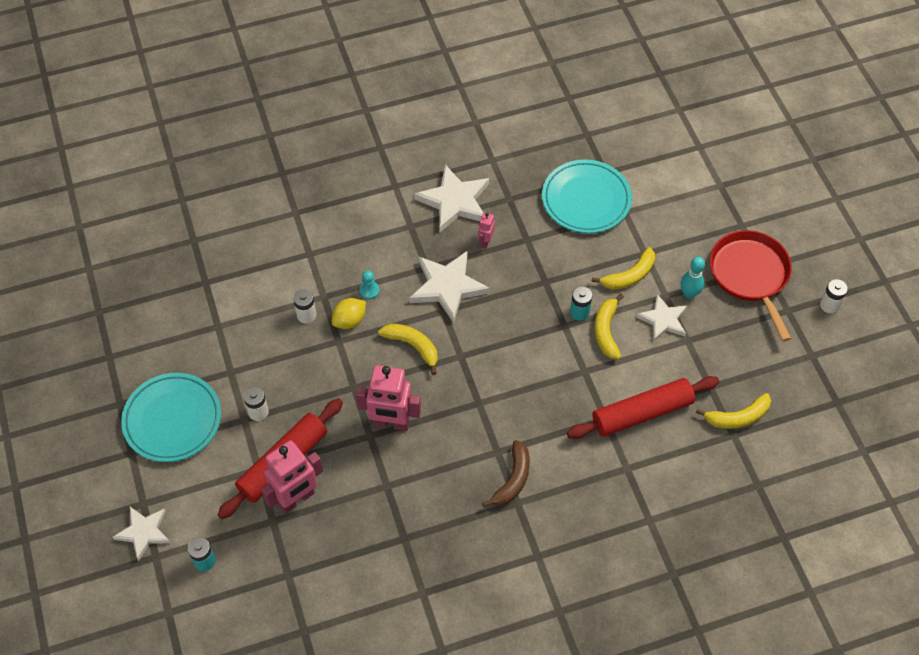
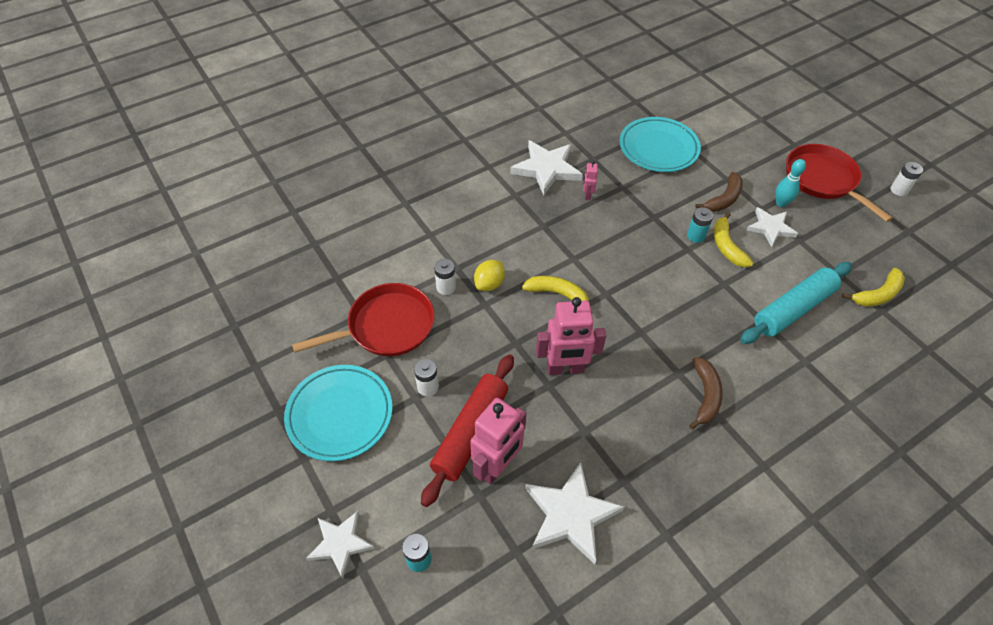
camera: 15 degrees left, 5 degrees down
turquoise pawn [360,271,380,299] -> none
white star [409,251,490,323] -> white star moved to [525,463,624,564]
red rolling pin [567,376,719,439] -> turquoise rolling pin [740,262,852,344]
yellow banana [591,247,655,290] -> brown banana [695,172,743,212]
none -> red pan [292,283,435,356]

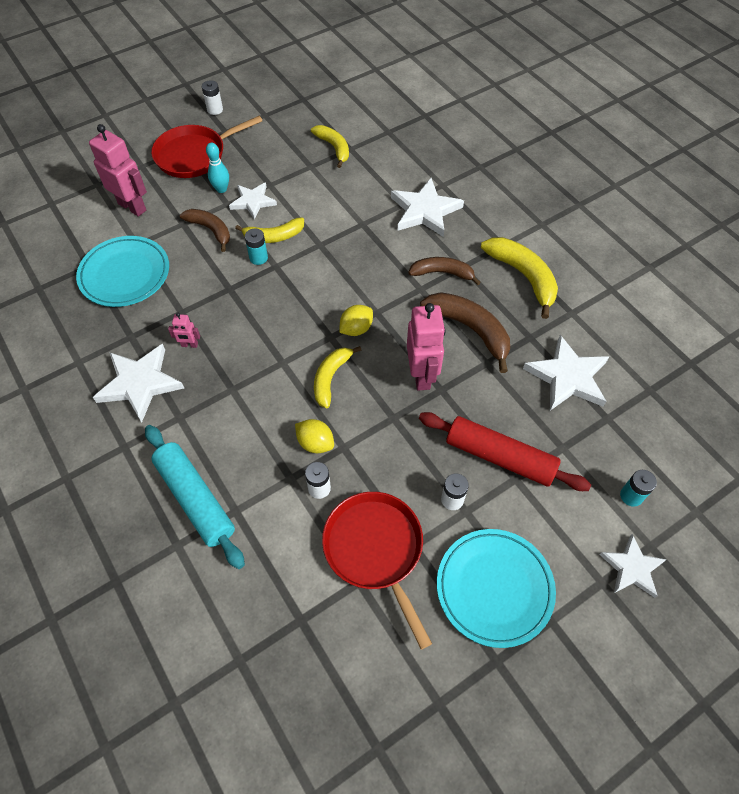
camera: 90 degrees left, 5 degrees up
pink robot [470,398,526,485] -> pink robot moved to [89,124,147,217]
turquoise rolling pin [740,262,852,344] -> turquoise rolling pin moved to [145,425,245,569]
none -> yellow lemon [339,305,373,336]
none -> white star [391,178,464,237]
none -> brown banana [420,292,510,373]
none -> yellow banana [481,237,558,319]

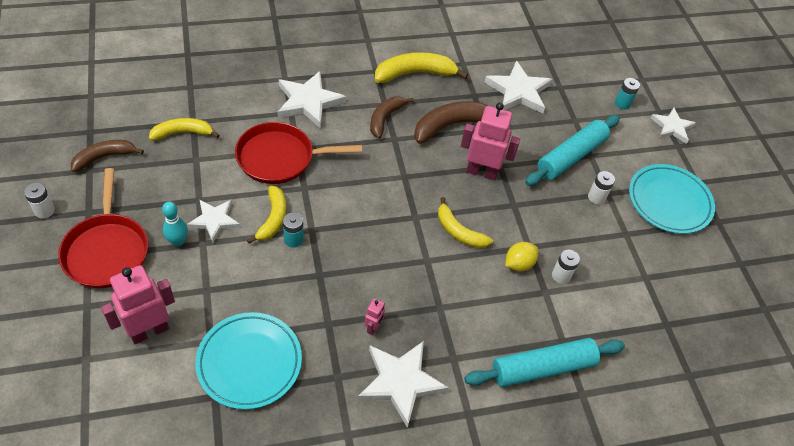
camera: 75 degrees left, 5 degrees down
brown banana [180,209,230,252] -> brown banana moved to [70,140,144,172]
red pan [322,492,432,649] -> red pan moved to [235,122,362,184]
yellow lemon [339,305,373,336] -> none
red rolling pin [419,412,591,491] -> turquoise rolling pin [525,115,620,186]

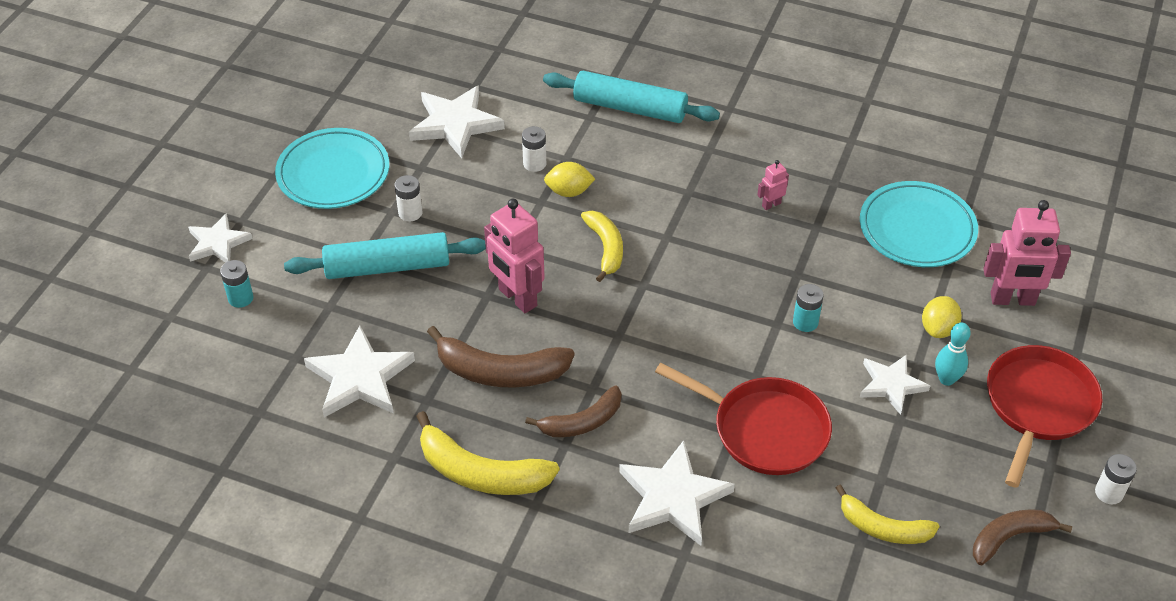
camera: 140 degrees left, 5 degrees down
brown banana [70,140,144,172] -> brown banana turned 150 degrees clockwise [973,509,1072,565]
yellow banana [247,185,286,244] -> none
white star [358,341,449,428] -> white star moved to [409,85,505,158]
none -> yellow lemon [922,296,962,338]

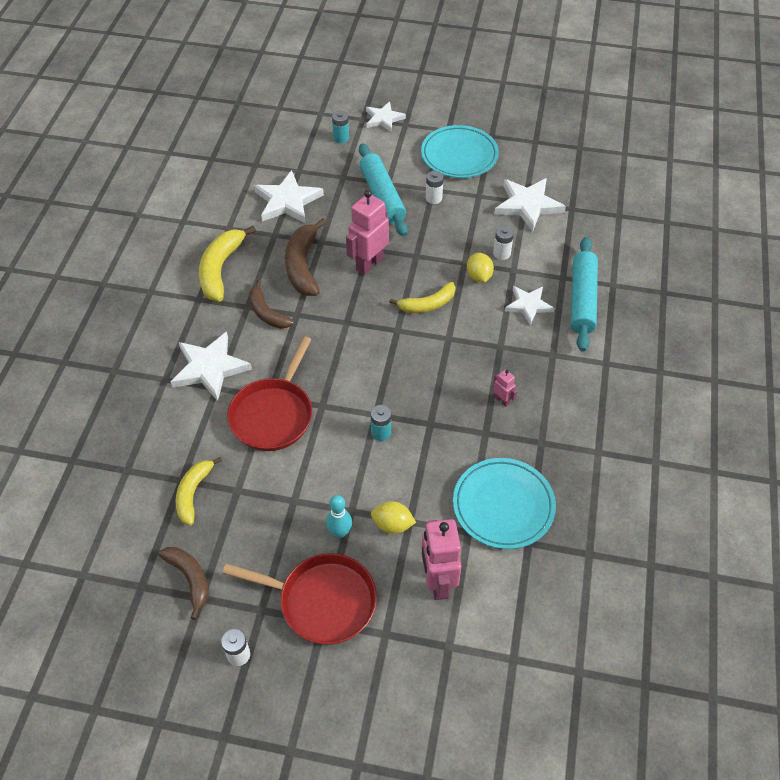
camera: 80 degrees right, 5 degrees up
white star [860,355,930,415] -> white star moved to [505,286,555,325]

